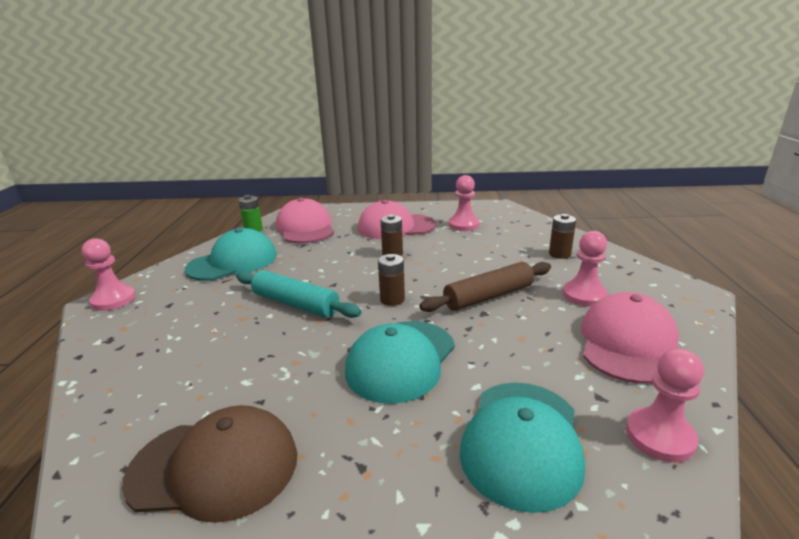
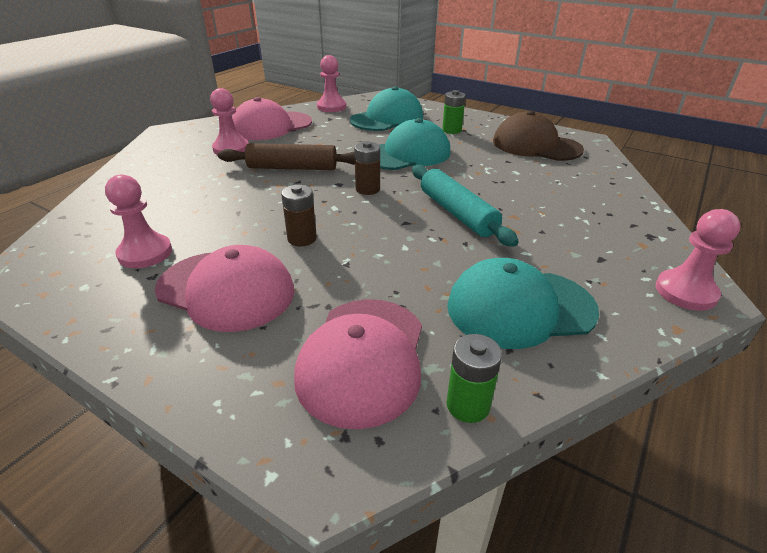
camera: 150 degrees left, 10 degrees up
brown battery [549,214,576,259] -> none
none -> green battery [442,90,466,134]

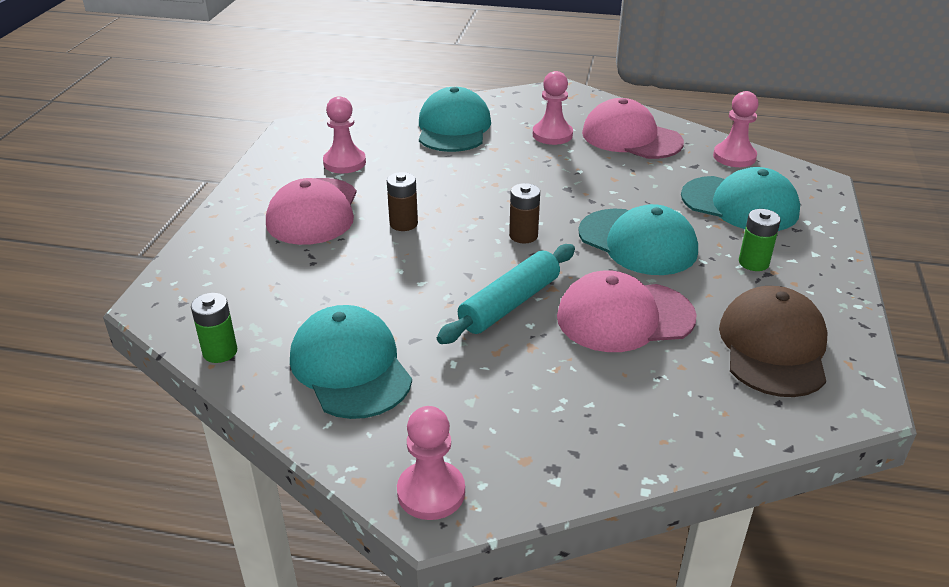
camera: 70 degrees right, 0 degrees up
brown rolling pin [218,143,355,170] -> none
pink cap [294,299,422,429] -> pink cap moved to [557,270,697,352]
none -> turquoise cap [419,87,491,152]

